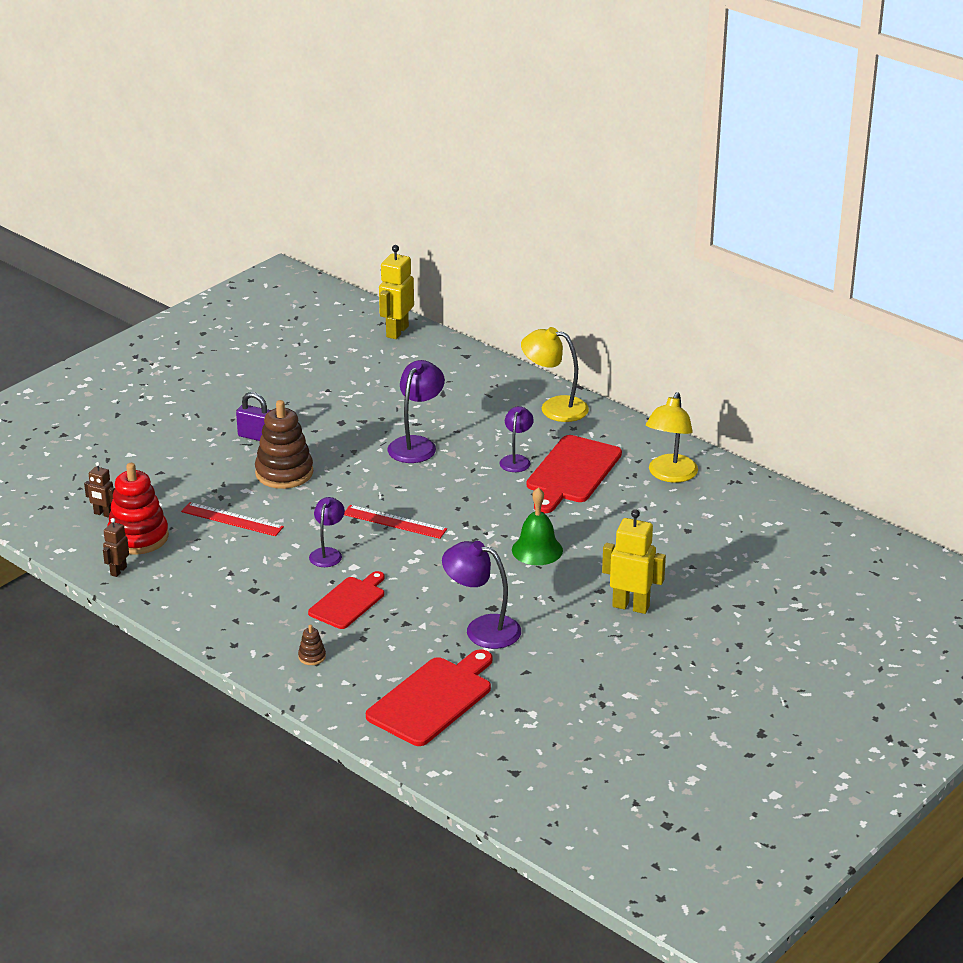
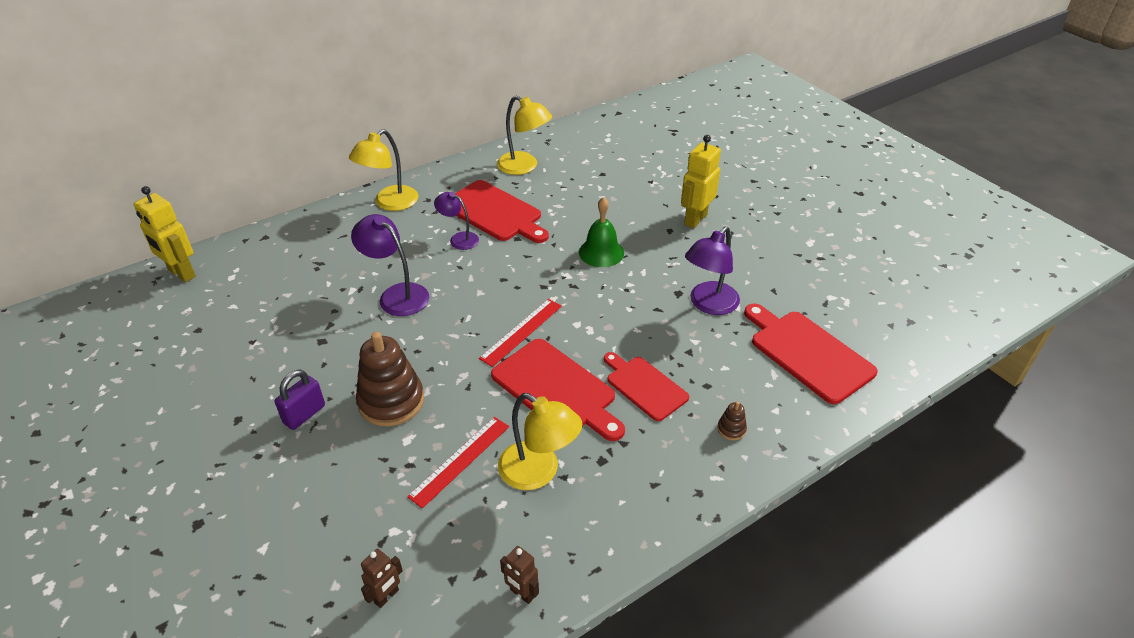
camera: 75 degrees left, 10 degrees up
red stacking toy [107,463,169,555] -> none
purple lamp [309,497,345,567] -> red cutting board [491,339,625,441]
none -> yellow lamp [498,393,582,490]

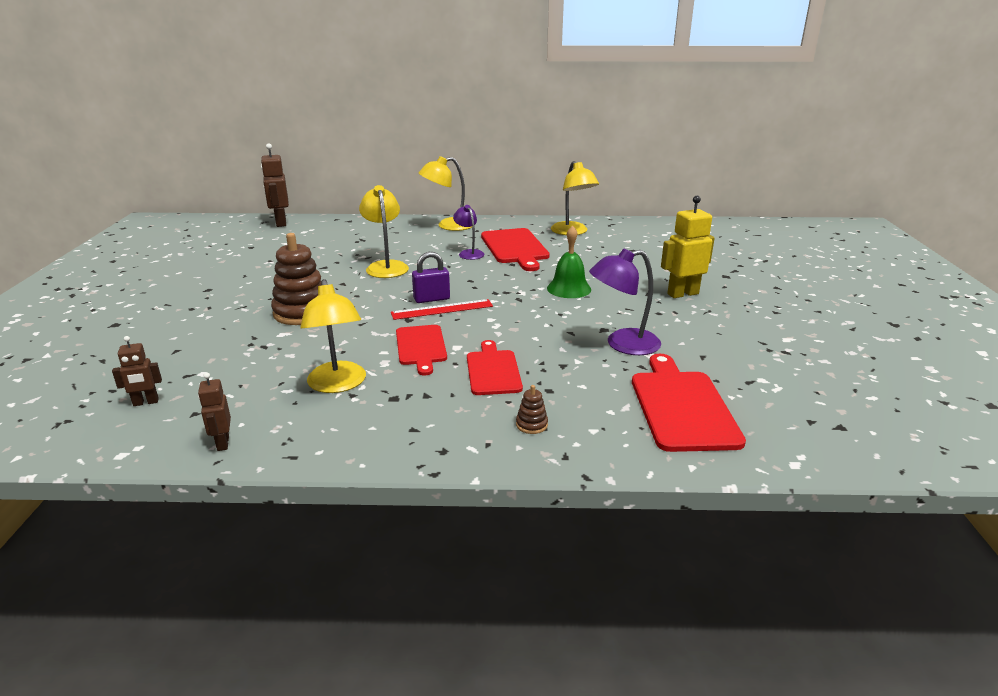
camera: 35 degrees right, 15 degrees down
yellow robot [134,186,196,282] -> brown robot [261,143,289,227]
purple padlock [275,370,325,430] -> purple padlock moved to [412,252,450,303]
purple lamp [351,214,429,316] -> yellow lamp [359,185,409,278]
red ruler [407,417,509,508] -> none
red cutting board [491,339,625,441] -> red cutting board [396,325,447,375], size x0.65

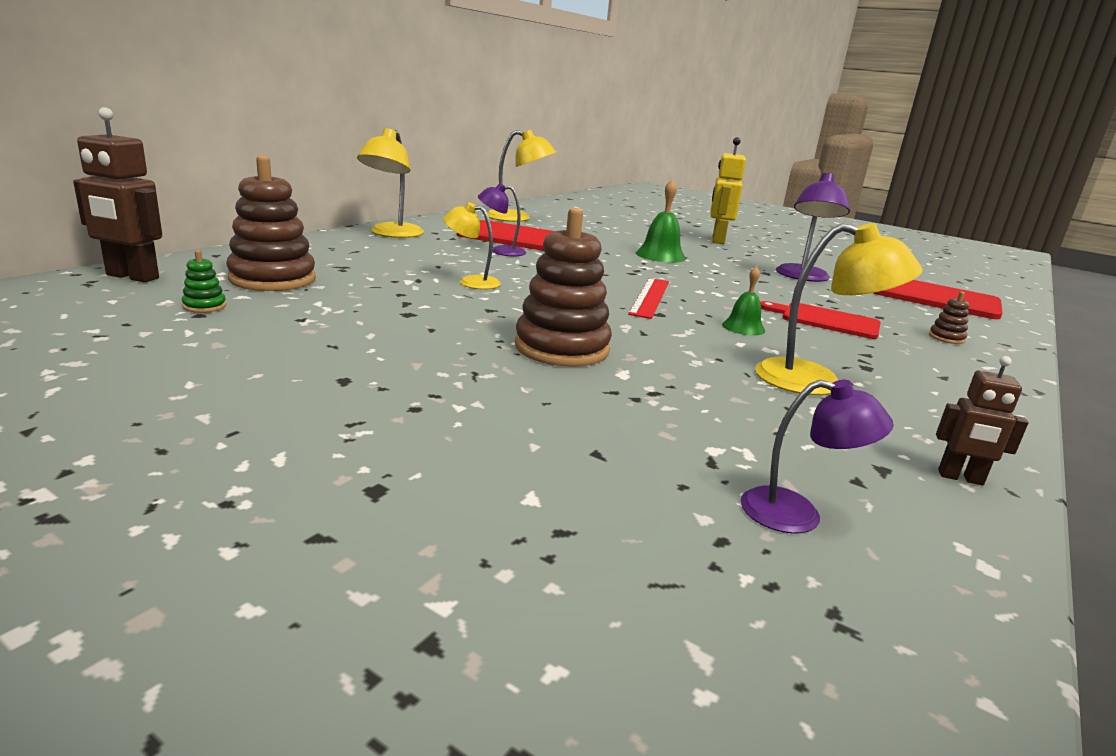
camera: 60 degrees left, 5 degrees down
brown robot [112,336,162,406] -> purple lamp [741,380,894,534]
yellow lamp [359,185,409,278] -> yellow lamp [443,202,501,290], size x0.63
red cutting board [396,325,447,375] -> green bell [722,266,765,336]
purple padlock [412,252,450,303] -> none
none -> green stacking toy [182,250,226,313]
none -> brown stacking toy [226,156,316,291]

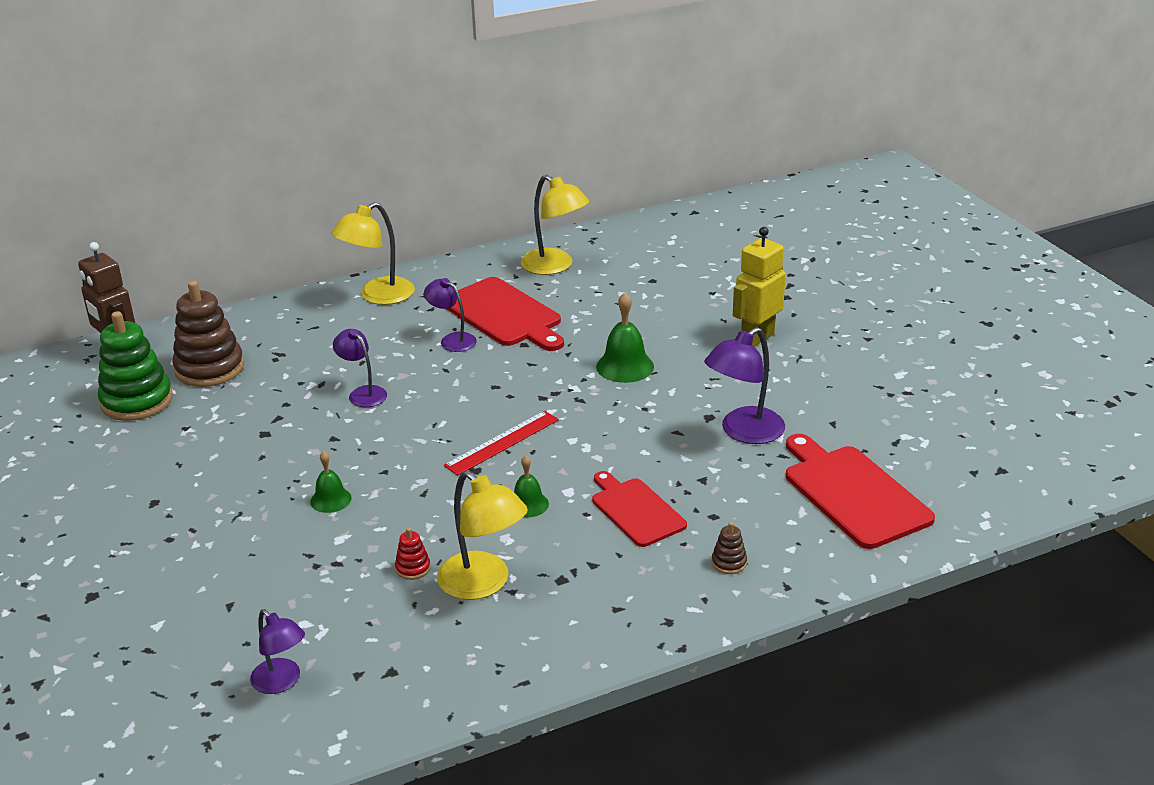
camera: 35 degrees right, 10 degrees up
green stacking toy [182,250,226,313] -> green stacking toy [98,311,173,421], size x2.37
yellow lamp [443,202,501,290] -> purple lamp [333,329,387,407]
brown stacking toy [515,208,612,367] -> green bell [310,451,352,513]
brown robot [936,356,1028,485] -> none
none -> red stacking toy [395,528,431,580]

